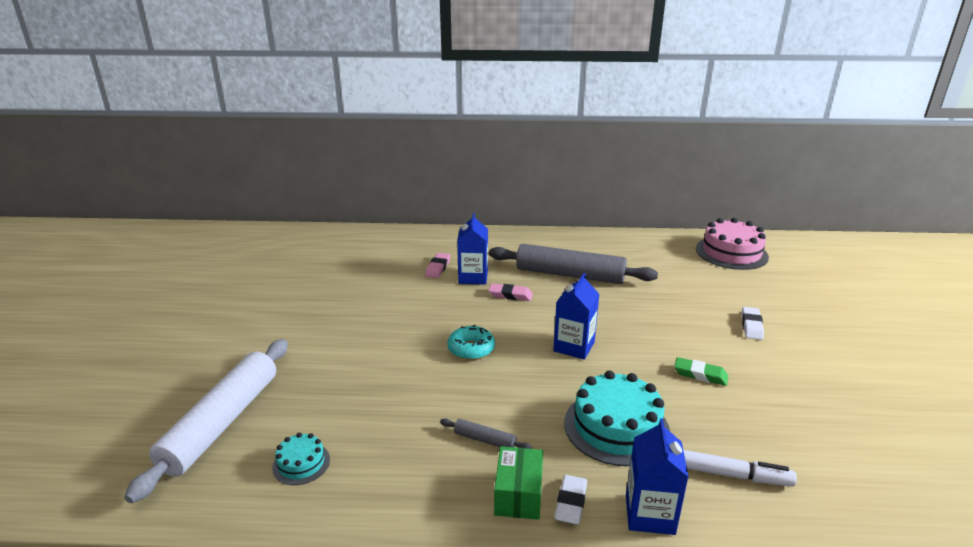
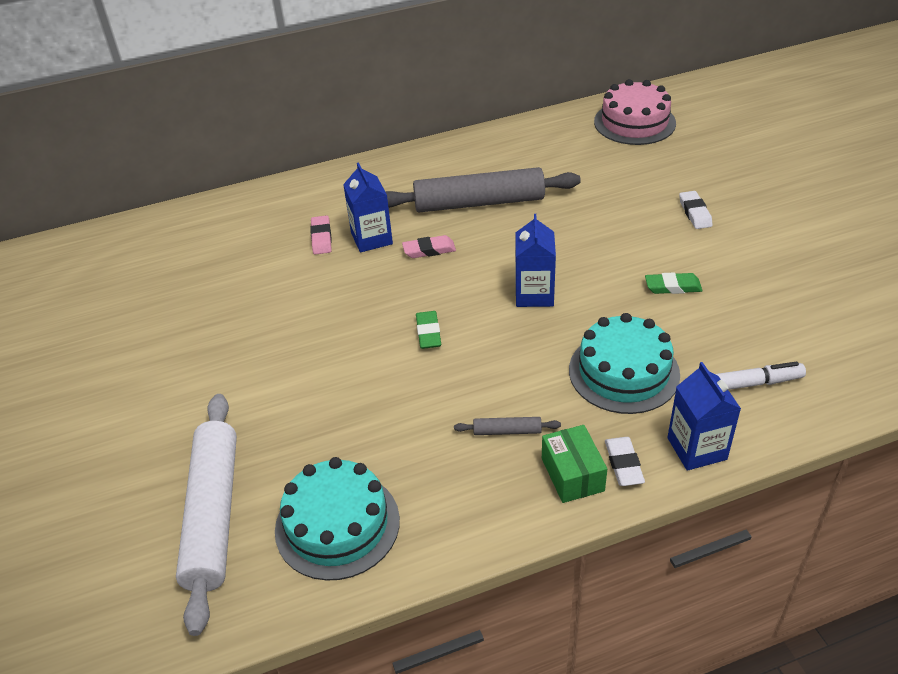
camera: 20 degrees left, 15 degrees up
turquoise cake [272,433,330,485] -> turquoise cake [275,457,400,581], size x1.99
turquoise donut [448,325,495,360] -> green eraser [416,311,441,349]

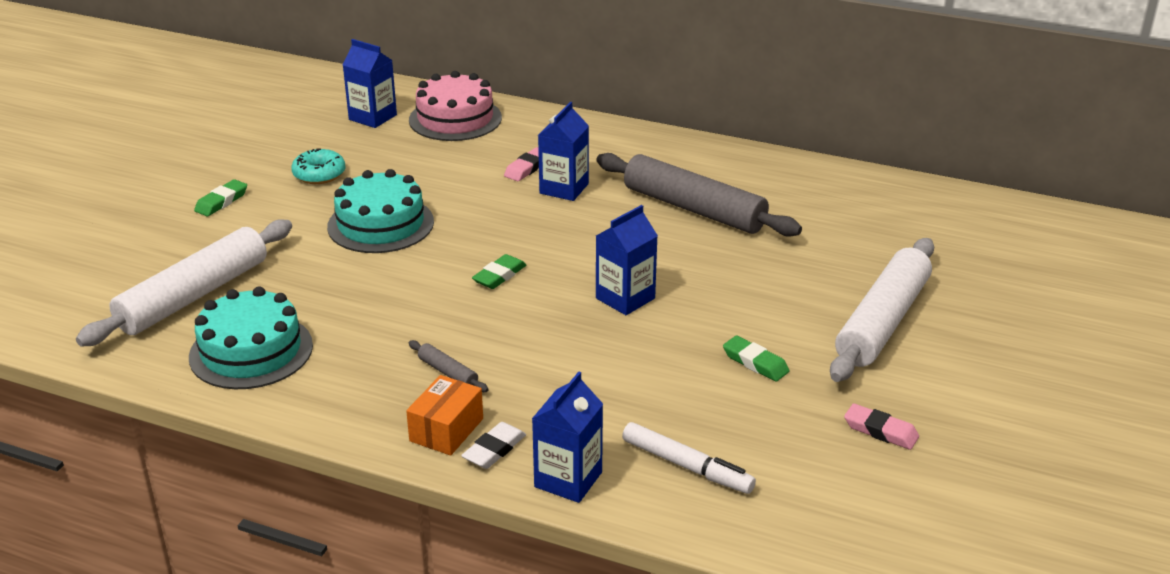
camera: 40 degrees right, 10 degrees down
pink eraser [402,235,456,258] -> pink eraser moved to [844,403,919,450]
green box [542,425,607,503] -> orange box [406,375,483,456]
turquoise cake [569,313,680,414] -> turquoise cake moved to [327,169,434,253]
pink cake [594,79,676,145] -> pink cake moved to [409,71,502,141]
white eraser [679,191,713,229] -> white rolling pin [830,238,934,382]
none -> green eraser [194,179,247,216]
none -> turquoise donut [291,148,345,184]
none -> blue carton [343,39,397,128]

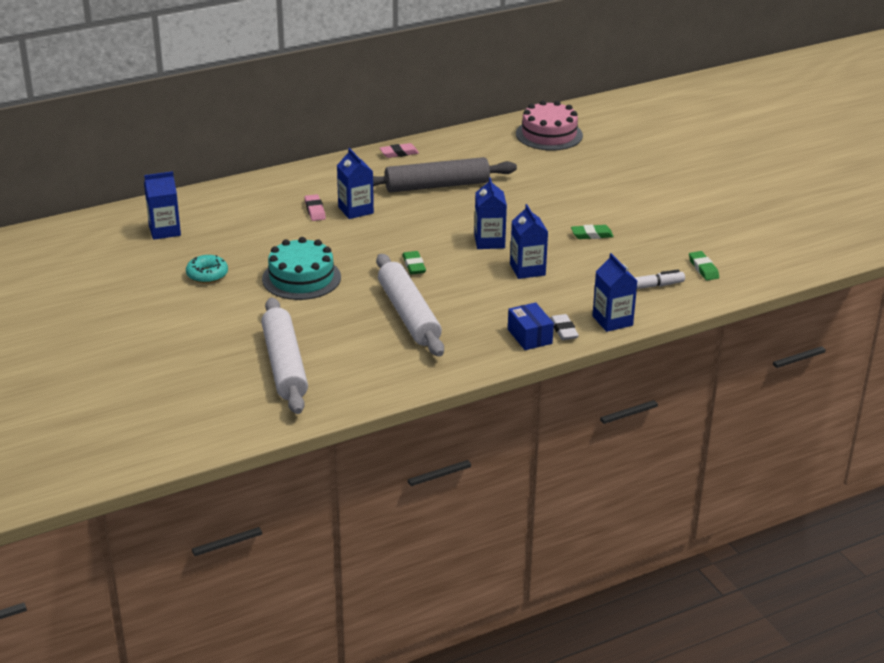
camera: 50 degrees left, 0 degrees up
turquoise cake [189,287,313,389] -> none
green eraser [194,179,247,216] -> green eraser moved to [689,251,719,280]
orange box [406,375,483,456] -> blue box [508,302,554,350]
pink cake [409,71,502,141] -> pink cake moved to [516,100,583,151]
grey rolling pin [409,340,489,392] -> none
white rolling pin [830,238,934,382] -> white rolling pin moved to [376,254,444,357]
pink eraser [844,403,919,450] -> pink eraser moved to [380,143,419,158]
none -> blue carton [510,204,548,279]

